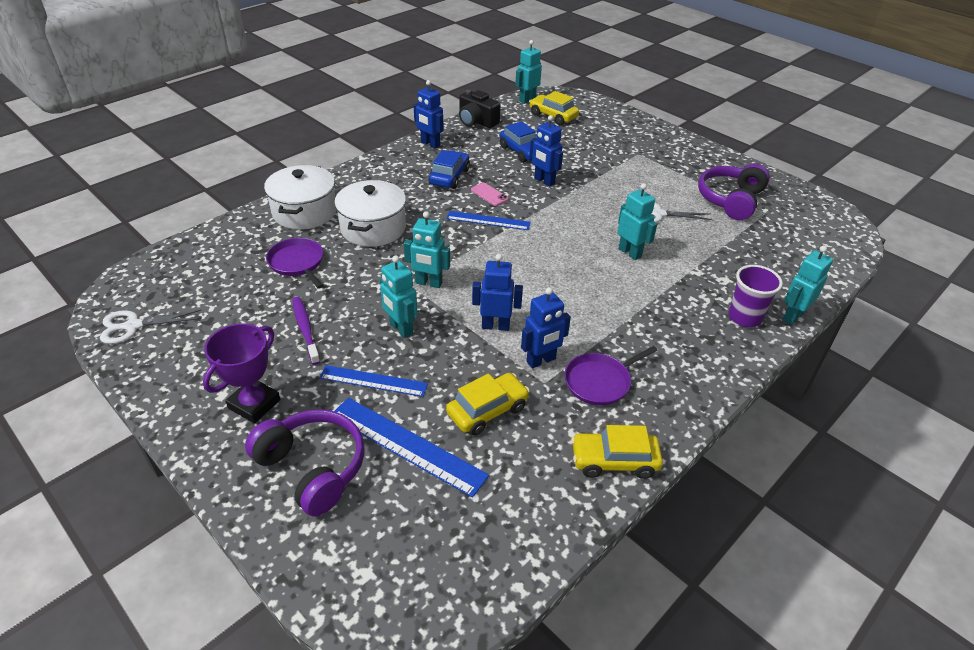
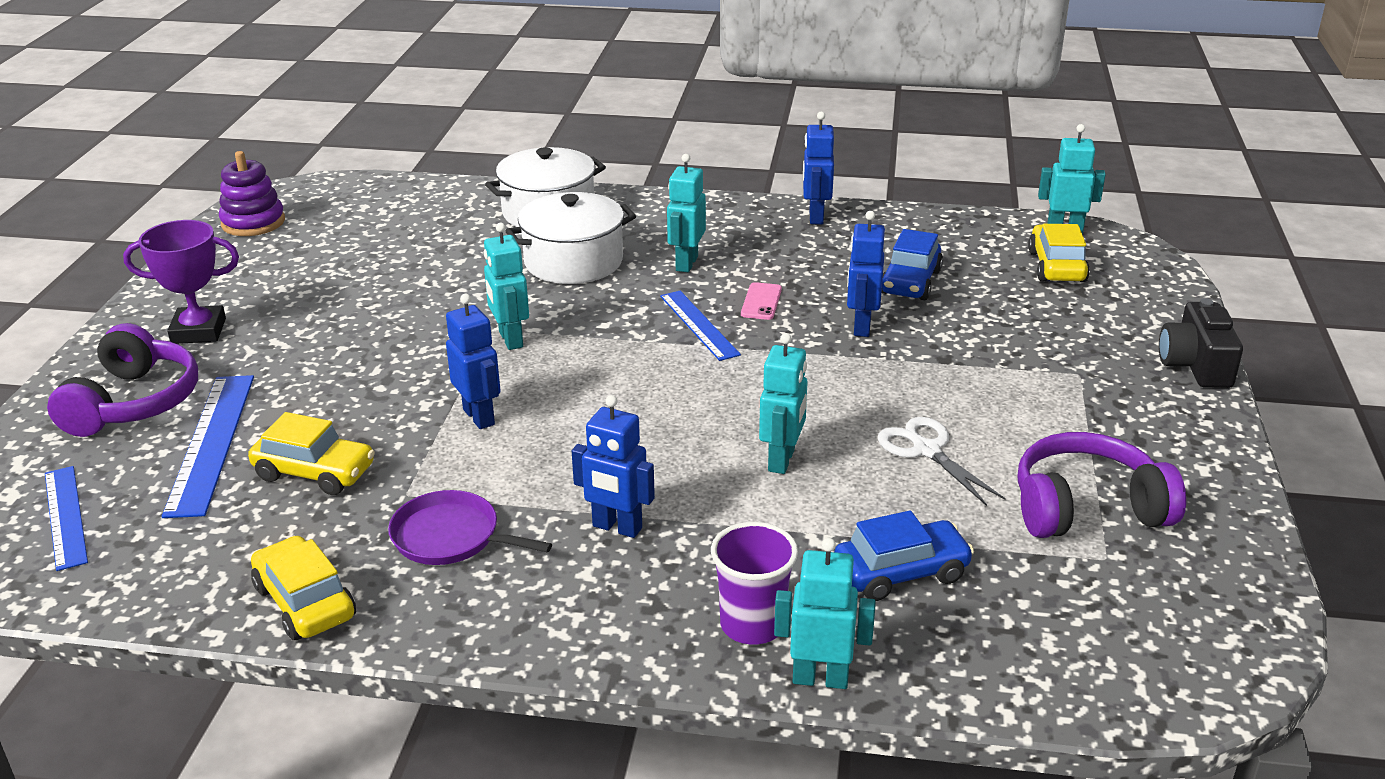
camera: 55 degrees right, 10 degrees down
white scissors [100,310,202,344] -> purple stacking toy [219,151,285,236]
purple pan [266,238,323,289] -> none
purple toothbrush [292,297,320,365] -> none
blue ruler [319,365,428,397] -> blue ruler moved to [45,466,88,571]
turquoise robot [380,256,418,338] -> turquoise robot moved to [667,154,706,272]
blue car [429,150,470,189] -> blue car moved to [834,510,974,601]
black camera [459,90,501,128] -> black camera moved to [1159,298,1243,388]
blue robot [521,287,571,368] -> blue robot moved to [572,395,655,538]

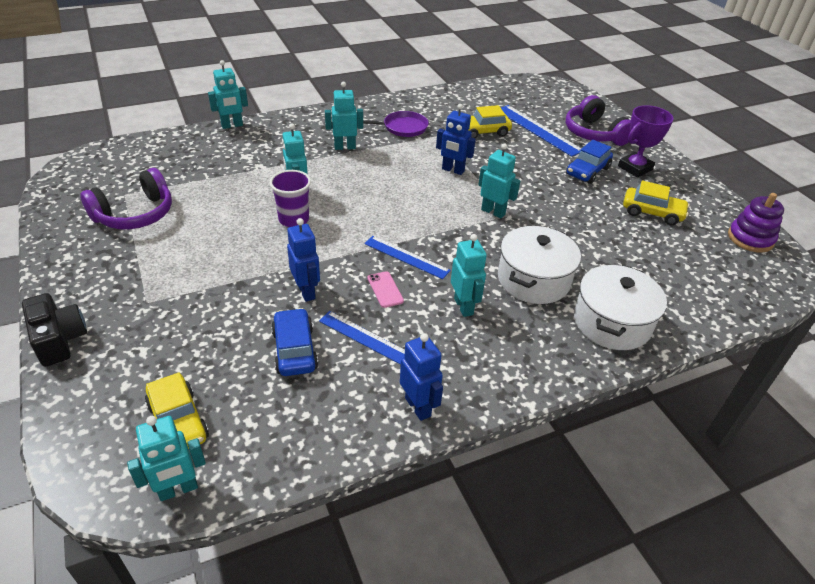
camera: 145 degrees right, 10 degrees up
blue ruler [45,466,88,571] -> blue ruler moved to [319,311,405,365]
yellow car [251,535,356,641] -> yellow car moved to [623,181,690,225]
blue robot [572,395,655,538] -> turquoise robot [325,82,363,150]
purple cup [711,522,798,645] -> purple cup moved to [269,170,311,227]
blue car [834,510,974,601] -> blue car moved to [566,140,613,184]
white scissors [878,417,1006,506] -> none

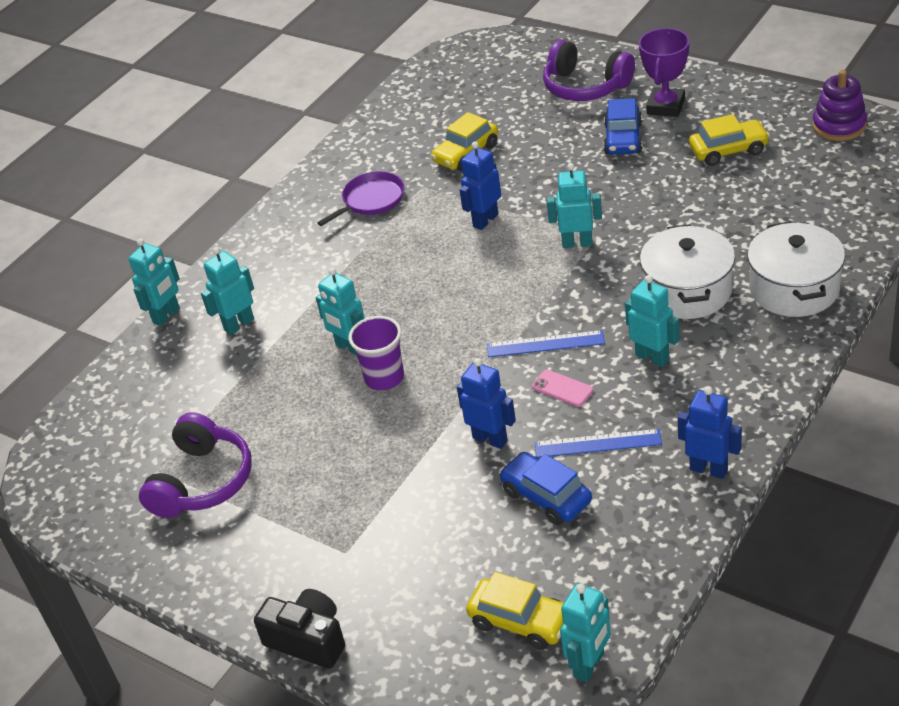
camera: 25 degrees left, 0 degrees up
turquoise robot [325,82,363,150] -> turquoise robot moved to [201,247,254,335]
blue robot [436,104,476,175] -> blue robot turned 135 degrees clockwise [460,141,501,230]
blue ruler [501,105,582,157] -> none

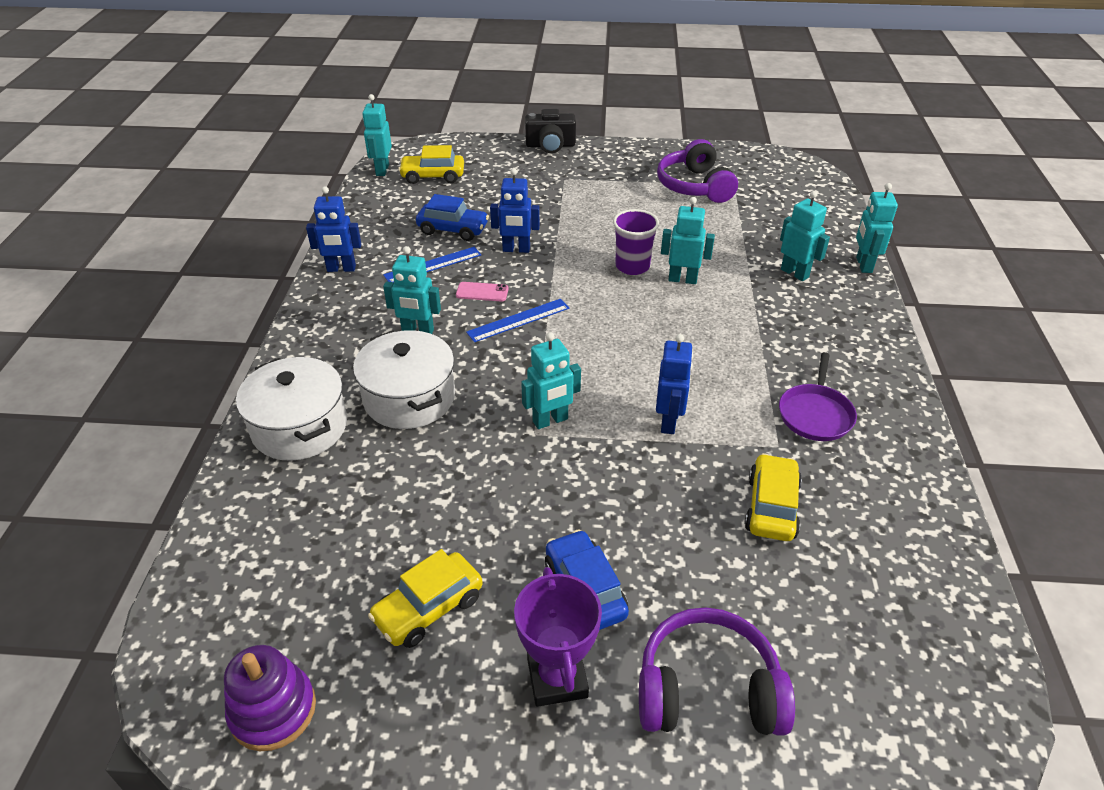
camera: 145 degrees right, 0 degrees up
turquoise robot [201,247,254,335] -> turquoise robot turned 60 degrees counterclockwise [780,191,830,281]

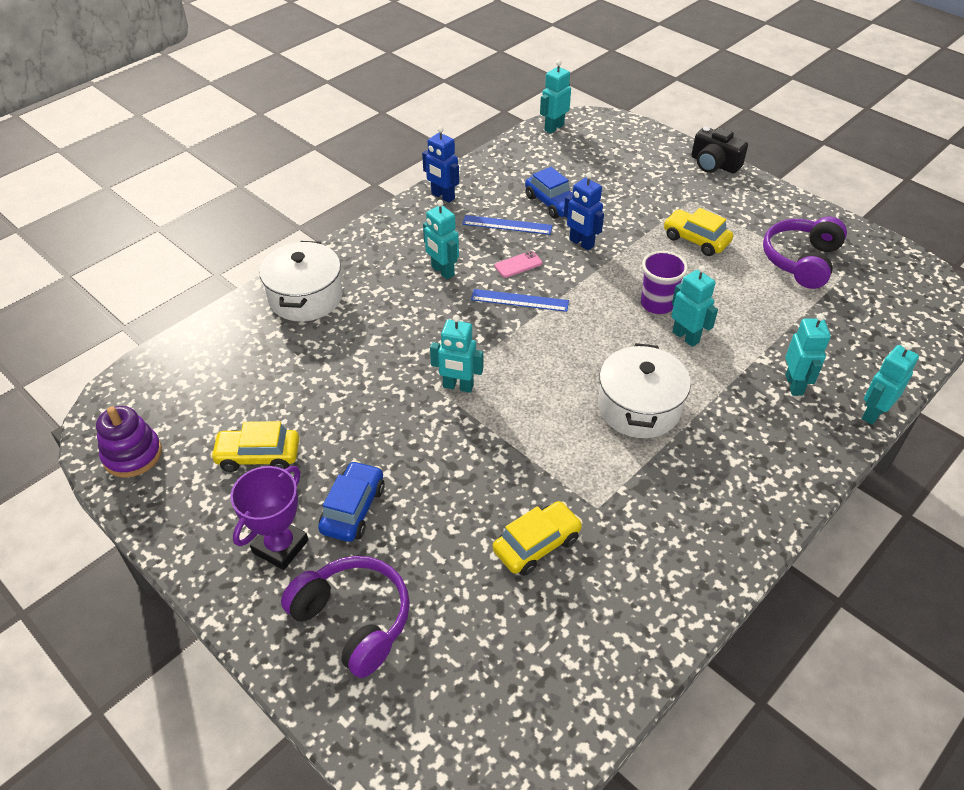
camera: 40 degrees right, 5 degrees up
white pot [353,330,455,429] -> white pot moved to [598,343,691,438]
yellow car [398,145,464,184] -> yellow car moved to [664,208,733,256]
pink phone [456,282,509,302] -> pink phone turned 75 degrees counterclockwise [495,251,542,278]
blue robot [656,334,693,434] -> none
purple pan [779,352,857,441] -> none

